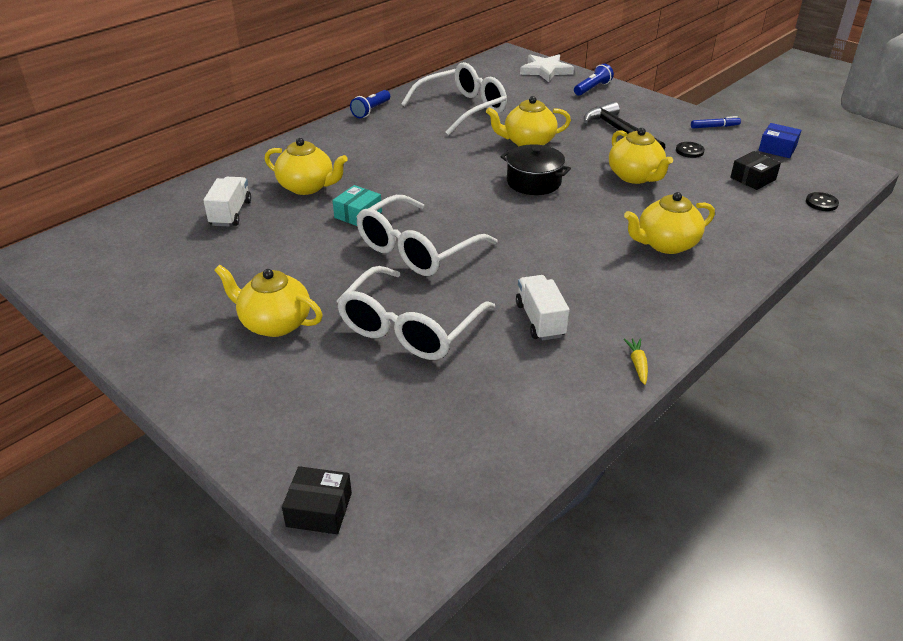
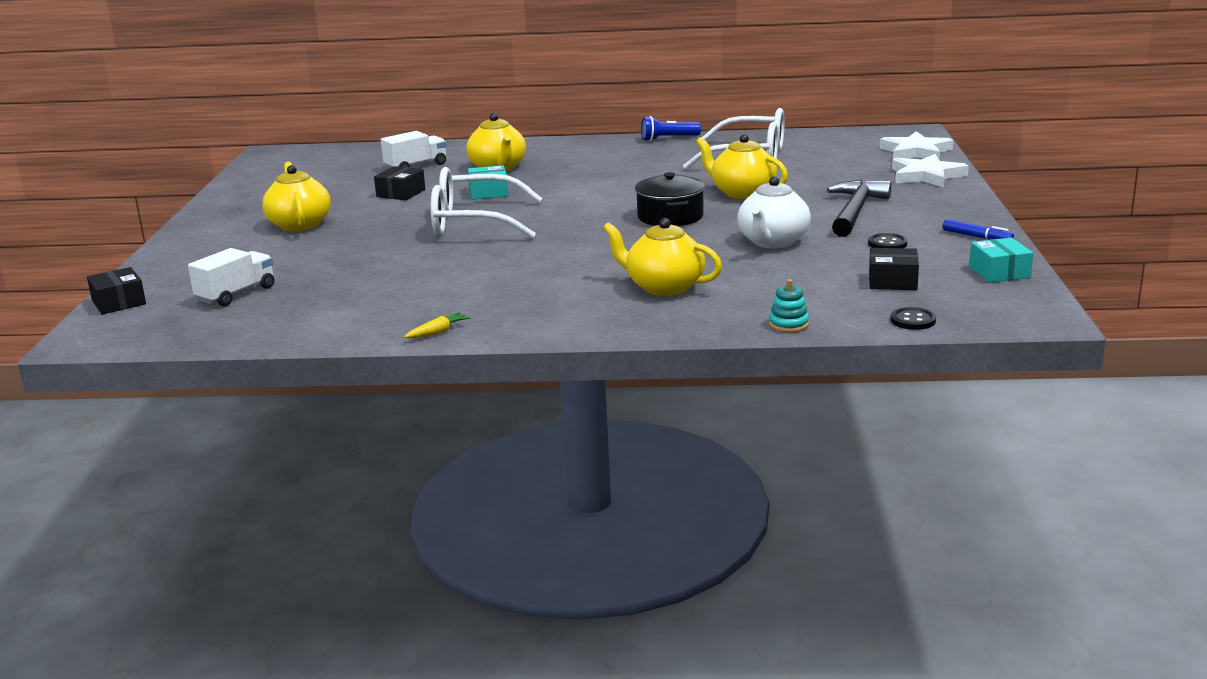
camera: 50 degrees right, 15 degrees down
white glasses [337,266,495,360] -> none
white truck [516,275,569,340] -> white truck moved to [188,248,274,307]
blue flashlight [574,64,614,96] -> white star [892,154,969,188]
yellow teapot [609,128,673,184] -> white teapot [737,176,811,248]
blue box [759,123,801,158] -> turquoise box [969,237,1033,283]
none -> black box [374,166,425,200]
none -> turquoise stacking toy [769,279,809,332]

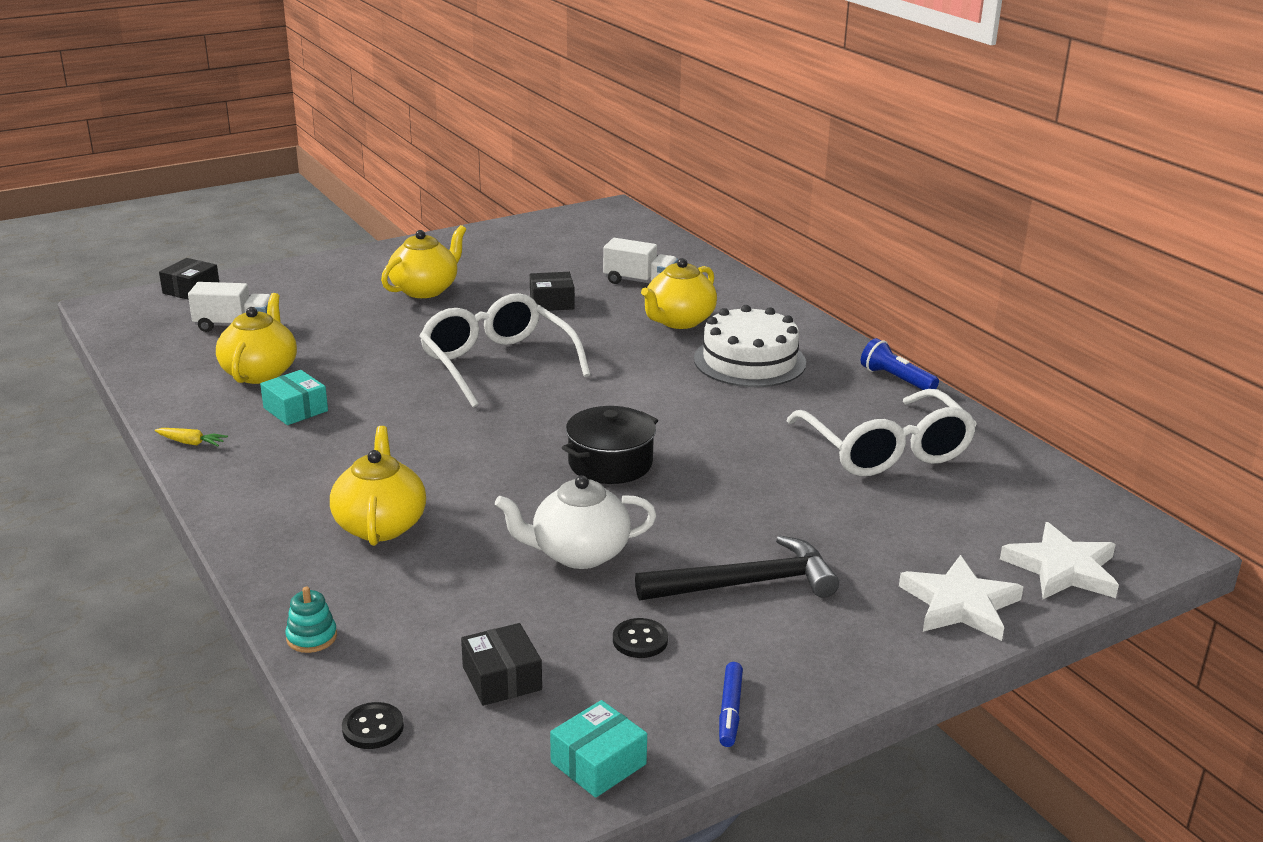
camera: 55 degrees right, 5 degrees up
turquoise box [468,165,509,200] -> turquoise box moved to [260,370,328,425]
yellow teapot [696,134,788,199] -> yellow teapot moved to [216,293,297,384]
none -> white cake [694,305,806,387]

